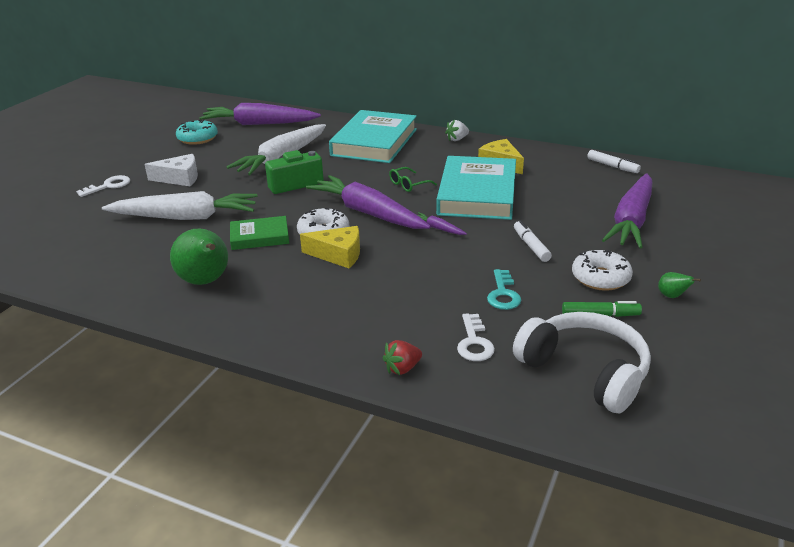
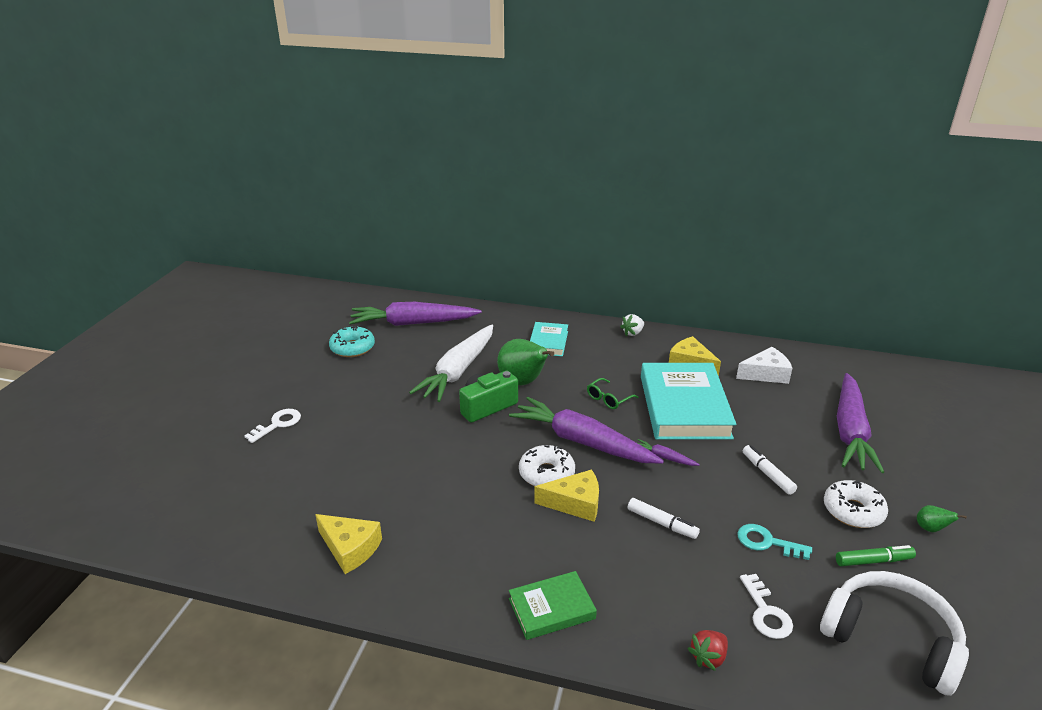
camera: 10 degrees left, 0 degrees up
white carrot [102,191,258,220] -> none
white cheese [144,154,198,186] -> white cheese moved to [736,347,793,384]
green pear [170,228,228,285] -> green pear moved to [497,339,554,385]
green book [230,216,289,250] -> green book moved to [509,571,597,640]
turquoise book [329,110,417,163] -> turquoise book [530,322,568,357], size x0.52
turquoise key [487,269,521,310] -> turquoise key turned 120 degrees clockwise [737,524,812,560]
white marker [587,150,641,173] -> white marker moved to [628,498,700,539]
none -> yellow cheese [315,514,382,574]

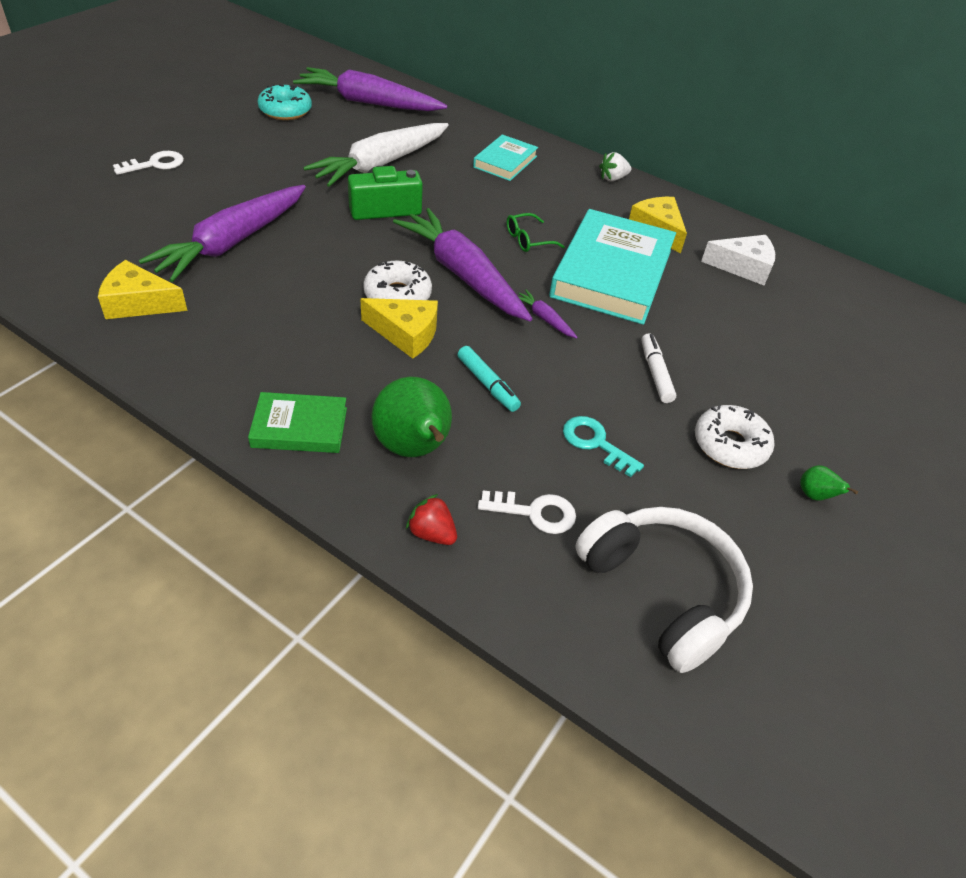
camera: 15 degrees right, 15 degrees up
yellow cheese [315,514,382,574] -> yellow cheese turned 135 degrees clockwise [98,260,188,319]
green pear [497,339,554,385] -> green pear moved to [371,377,452,457]
white marker [628,498,700,539] -> turquoise marker [457,346,521,412]
red strawberry [688,630,728,671] -> red strawberry turned 60 degrees clockwise [406,494,457,545]
white key [740,574,793,639] -> white key turned 90 degrees counterclockwise [478,490,576,534]
green marker [836,545,916,567] -> none
purple carrot [837,373,884,473] -> purple carrot moved to [139,185,306,282]

